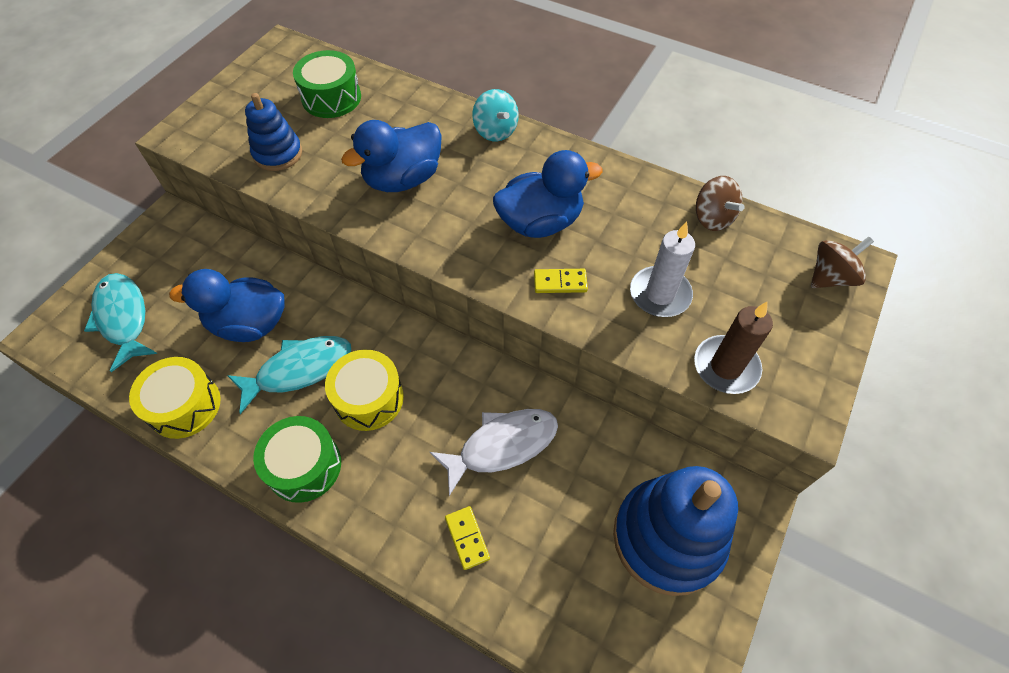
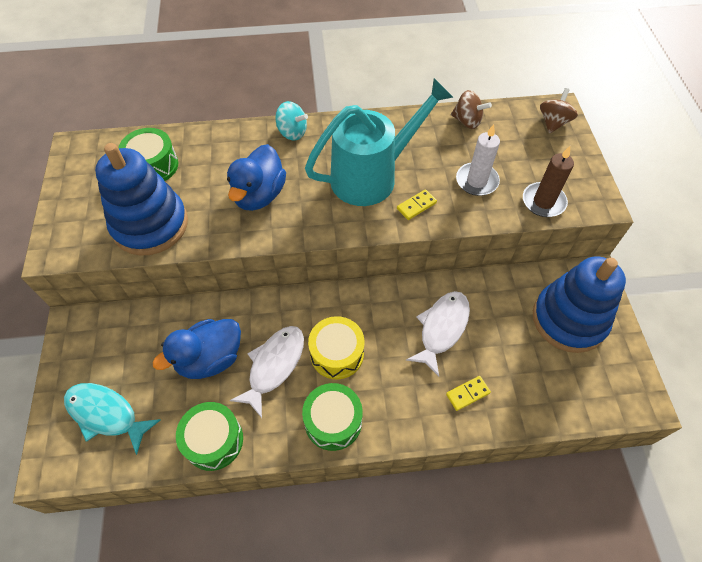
camera: 35 degrees left, 0 degrees up
yellow drum [129,357,221,439] -> green drum [176,402,243,471]
turquoise fish [227,336,351,414] -> white fish [229,326,304,418]
blue stacking toy [245,93,302,171] -> blue stacking toy [95,143,188,256], size x1.82
yellow domino [445,506,490,570] -> yellow domino turned 60 degrees counterclockwise [446,376,491,411]
blue duck [493,150,603,238] -> turquoise watering can [305,78,454,206]

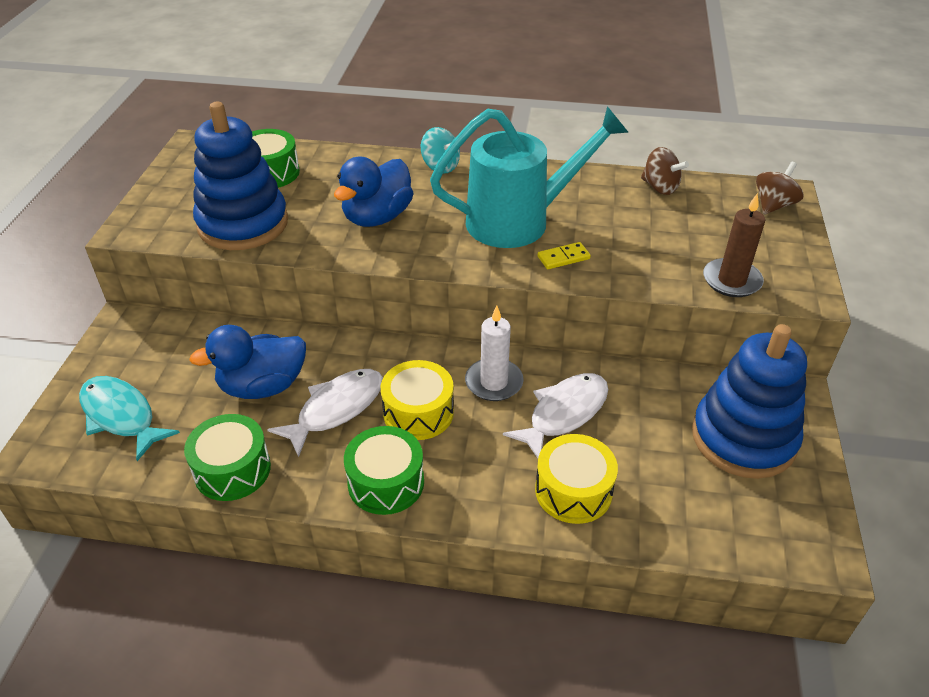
camera: 15 degrees right, 15 degrees down
yellow domino [446,376,491,411] -> yellow drum [535,434,618,524]
white candle [456,124,500,196] -> white candle moved to [465,306,523,401]

